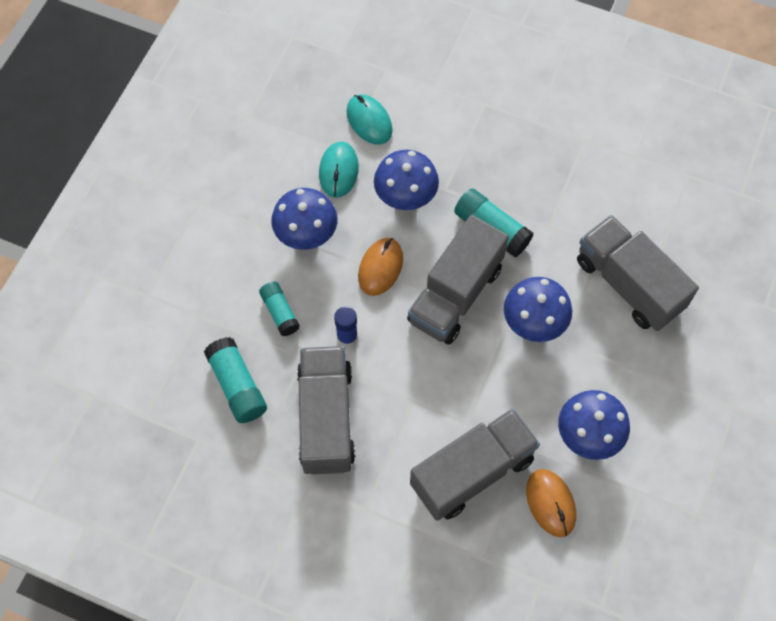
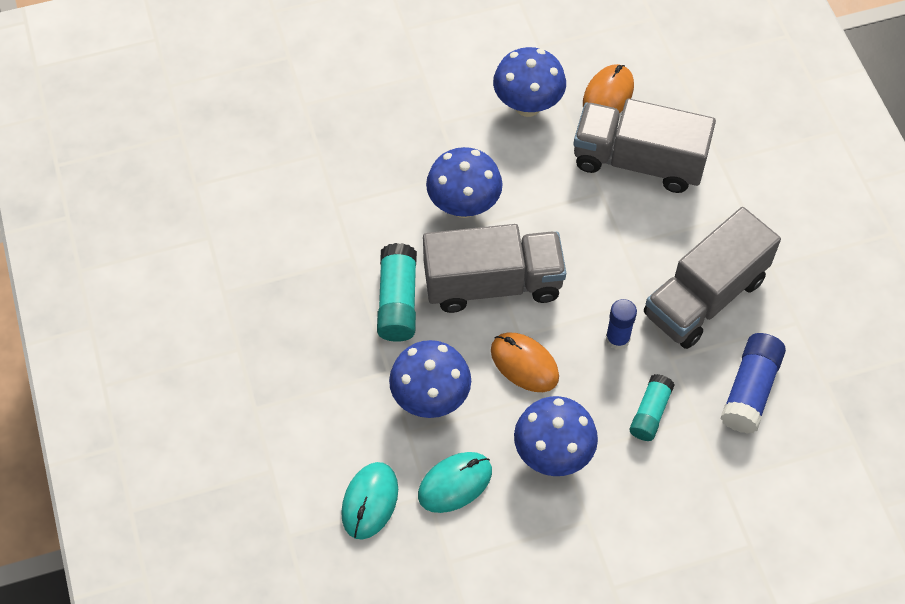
camera: 130 degrees left, 5 degrees down
turquoise glue stick [204,337,267,423] -> blue glue stick [720,333,786,434]
orange mouse [358,238,403,296] -> orange mouse turned 60 degrees clockwise [491,333,559,392]
grey truck [577,215,699,331] -> none

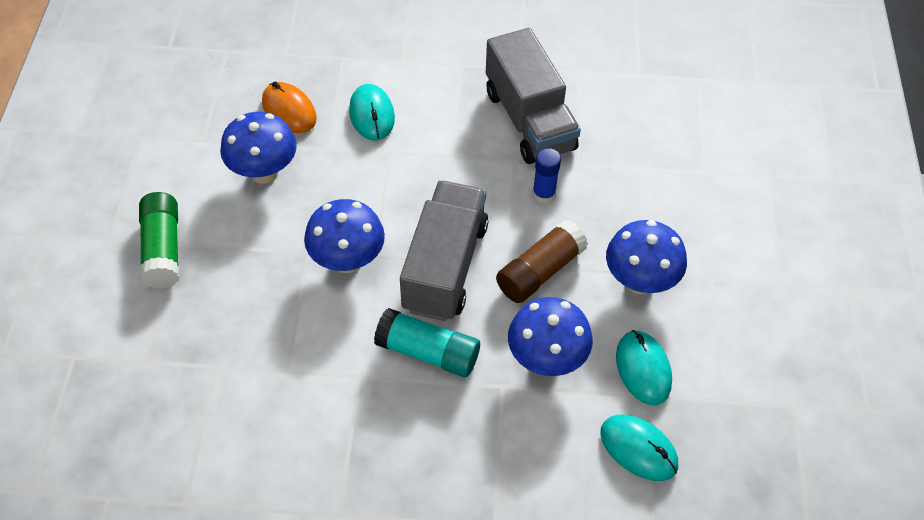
camera: 70 degrees left, 5 degrees down
orange mouse [491,333,559,392] -> brown glue stick [496,220,588,303]
grey truck [574,99,716,193] -> turquoise mouse [349,84,395,141]
turquoise glue stick [630,374,675,441] -> none
blue glue stick [720,333,786,434] -> none
none -> green glue stick [139,192,180,289]

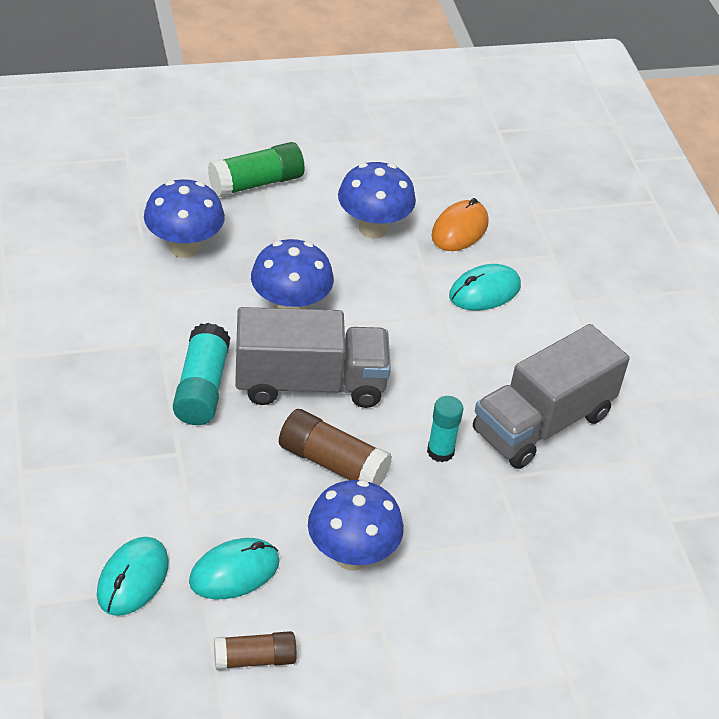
camera: 70 degrees right, 10 degrees down
blue mushroom [508,297,593,376] -> blue mushroom moved to [144,179,225,258]
blue glue stick [533,148,561,203] -> turquoise glue stick [427,396,464,462]
none -> brown glue stick [214,631,297,670]

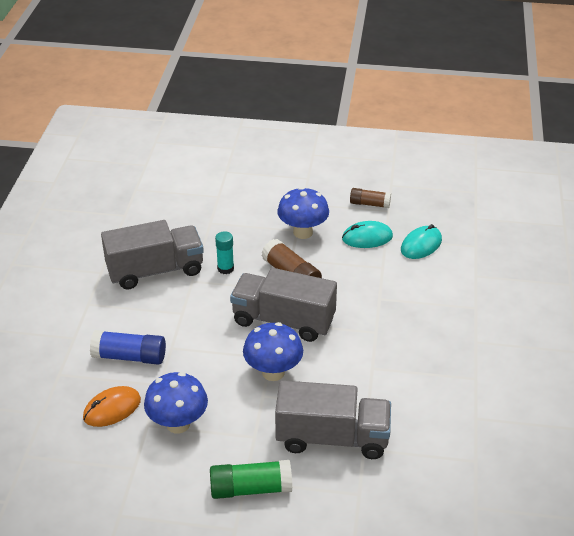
camera: 155 degrees left, 5 degrees down
blue mushroom [144,179,225,258] -> grey truck [275,380,391,459]
turquoise glue stick [173,323,230,425] -> none
turquoise mouse [449,264,521,310] -> blue glue stick [90,330,166,365]

